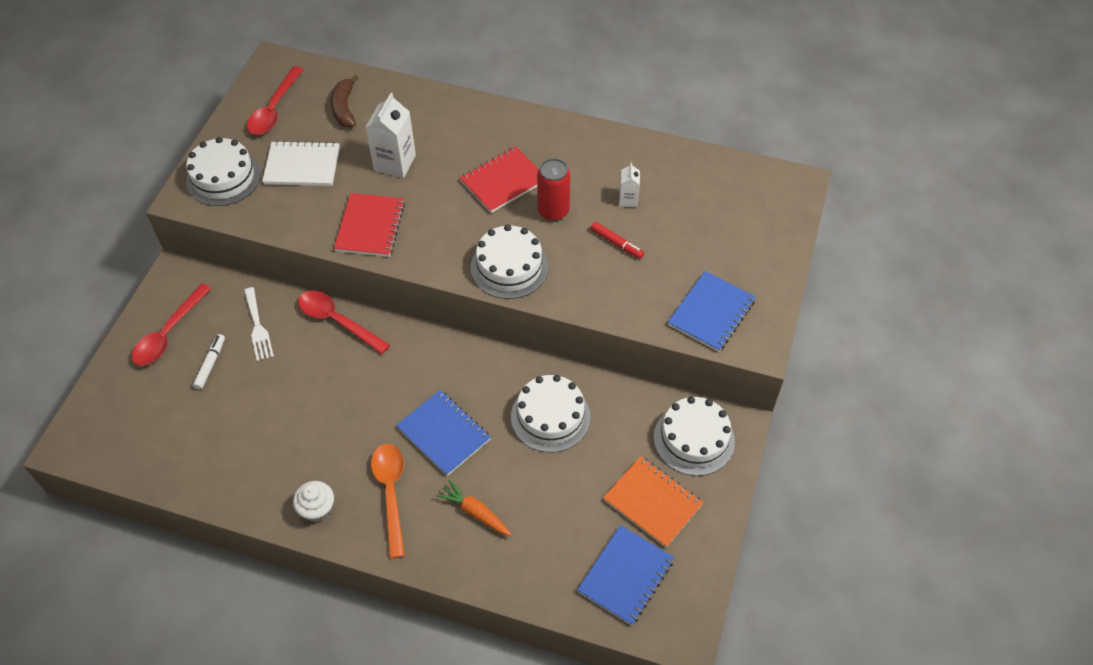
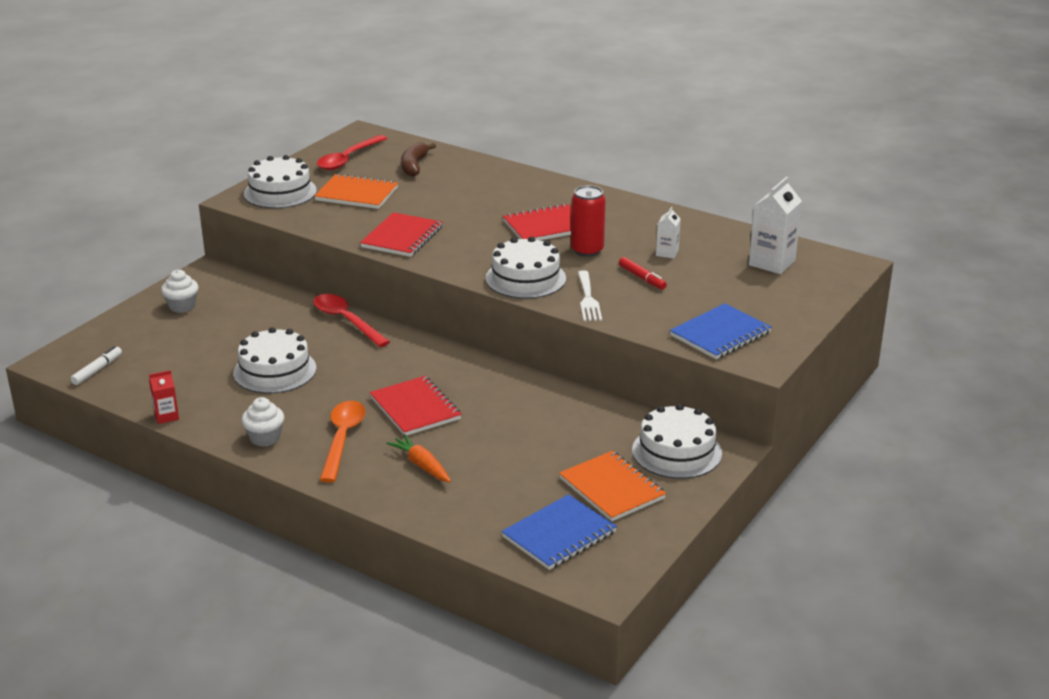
camera: 15 degrees right, 25 degrees down
red spoon [132,283,212,366] -> white cupcake [161,270,199,313]
white marker [193,334,225,389] -> white marker moved to [70,346,122,385]
white fork [244,287,274,361] -> white fork moved to [578,270,602,321]
white notebook [262,140,340,186] -> orange notebook [314,174,398,209]
white carton [365,93,416,178] -> white carton moved to [749,177,802,274]
blue notebook [396,390,491,476] -> red notebook [370,376,462,436]
white cake [511,375,591,453] -> white cake moved to [233,327,317,394]
none -> red carton [149,370,179,424]

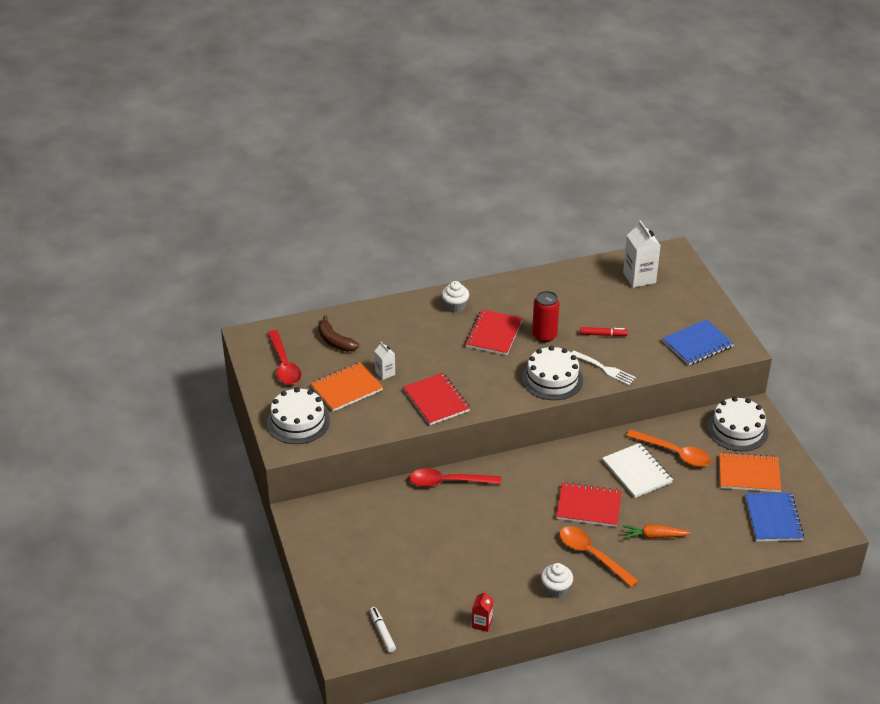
camera: 50 degrees left, 10 degrees up
white cupcake [161,270,199,313] -> white cupcake moved to [442,281,469,313]
white cake [233,327,317,394] -> none
white carton [656,207,681,259] -> white carton moved to [375,342,395,380]
blue notebook [670,303,772,359] -> blue notebook turned 60 degrees clockwise [662,319,734,365]
none -> white notebook [602,443,673,498]
none -> orange spoon [626,429,712,467]

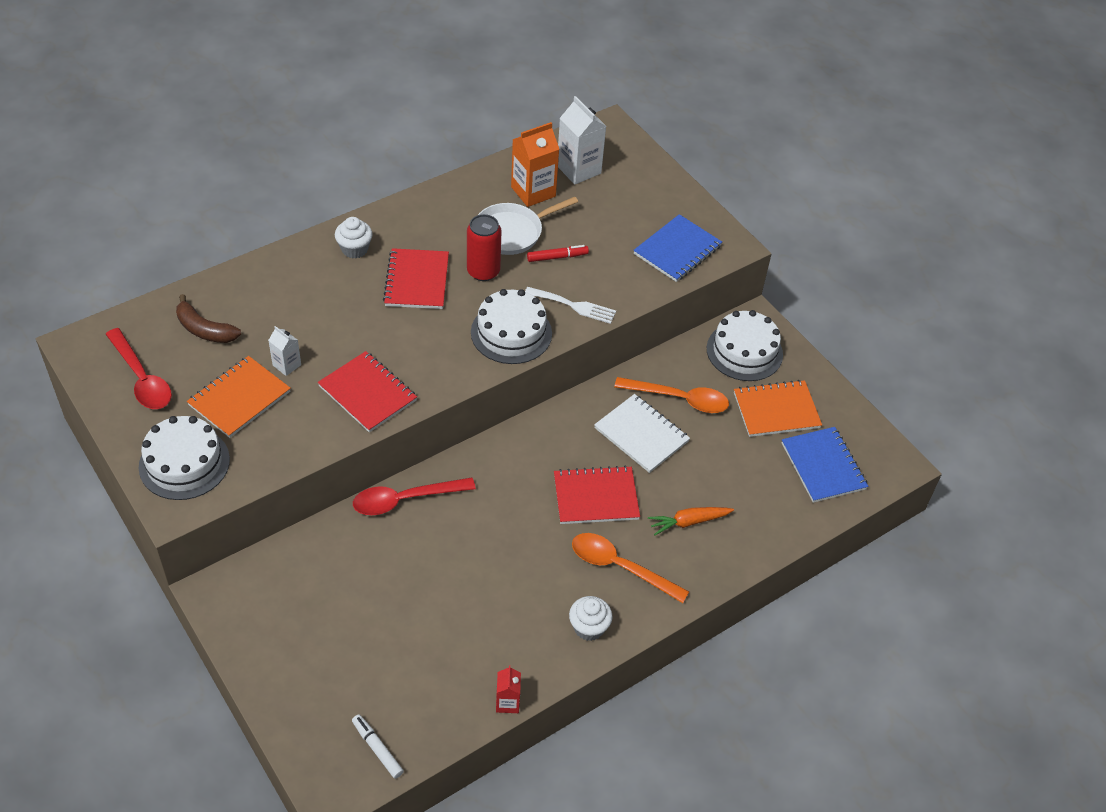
camera: 20 degrees left, 10 degrees up
none -> white pan [478,197,578,255]
none -> orange carton [511,122,559,207]

